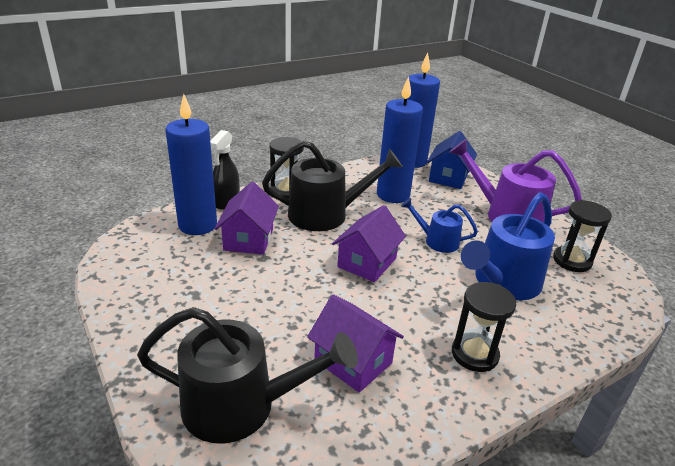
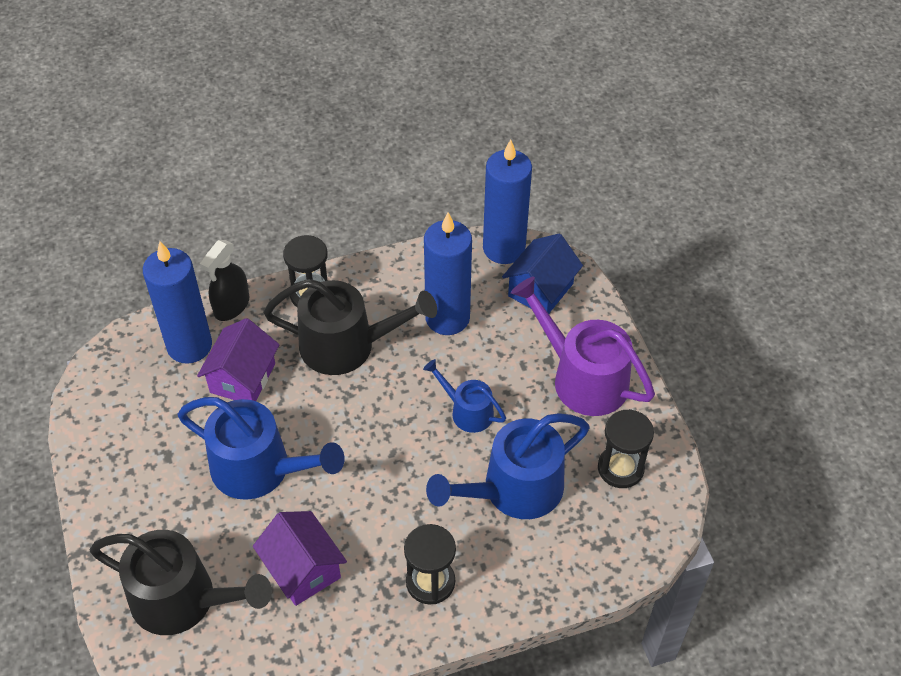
camera: 15 degrees right, 20 degrees up
purple house [332,205,406,282] -> none
none -> blue watering can [178,397,345,500]

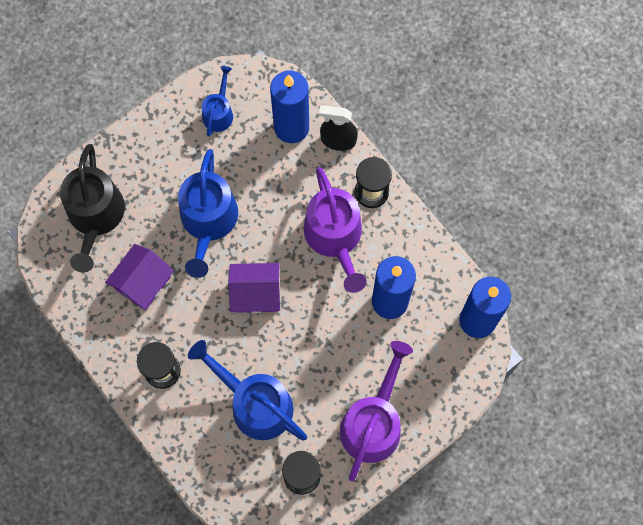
camera: 70 degrees right, 20 degrees up
purple house [197,318,280,401] -> purple house moved to [228,263,280,313]
black watering can [263,279,437,375] -> purple watering can [304,167,367,293]
blue watering can [423,359,506,433] -> blue watering can moved to [202,66,233,137]
blue house [502,234,583,314] -> none

